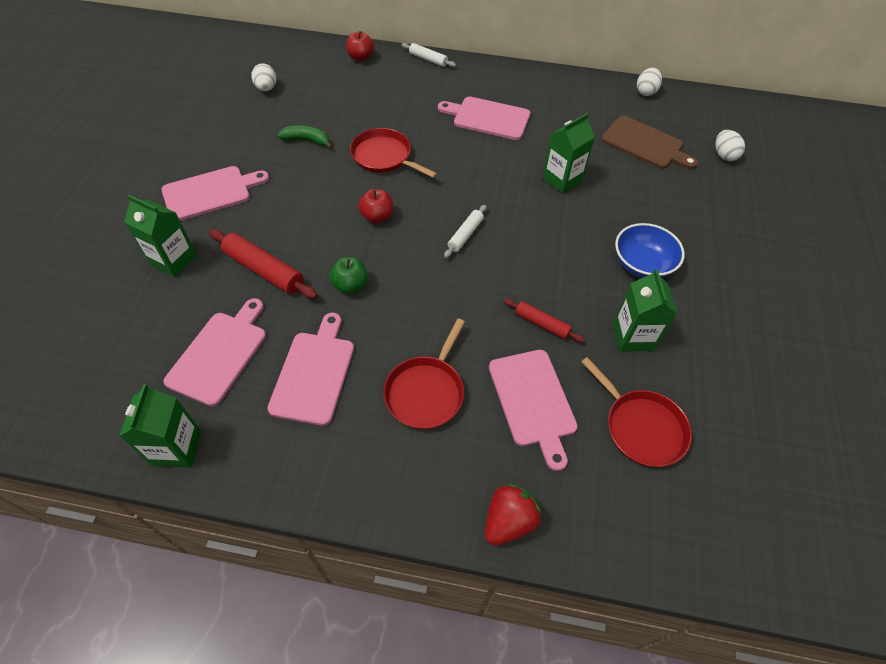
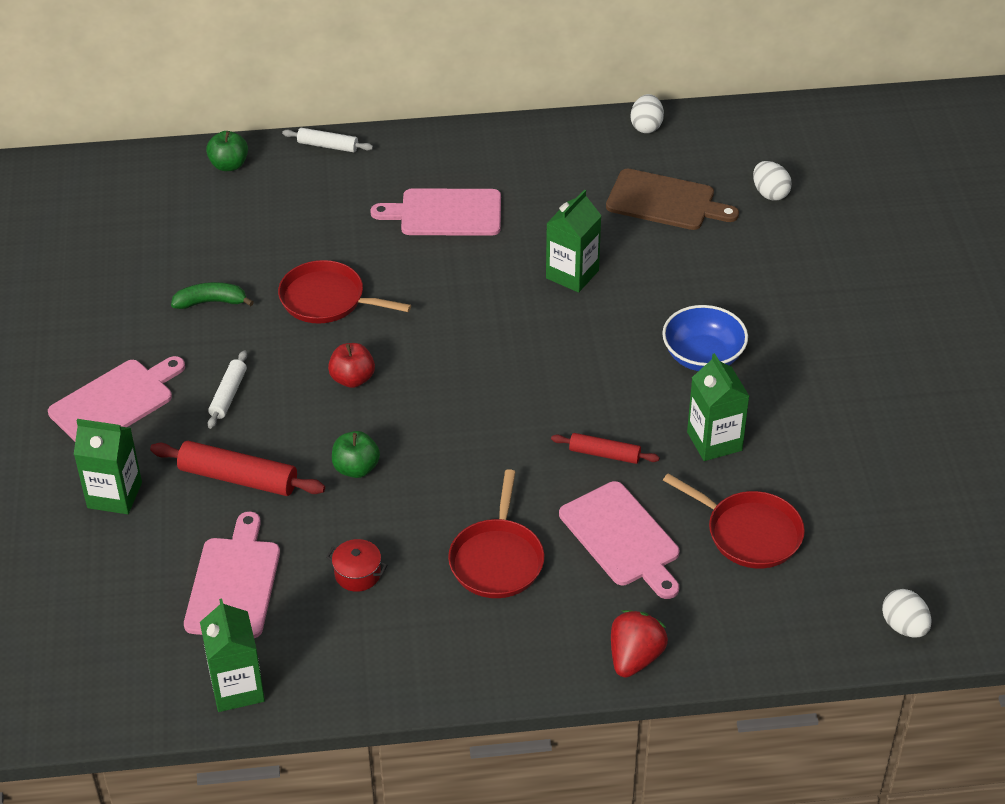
camera: 15 degrees left, 10 degrees down
white egg [251,63,276,91] -> white egg moved to [882,589,932,638]
pink cutting board [267,313,354,426] -> red pot [326,539,388,592]
red apple [346,31,374,62] -> green apple [206,131,248,171]
white rolling pin [444,205,487,258] -> white rolling pin moved to [208,350,247,429]

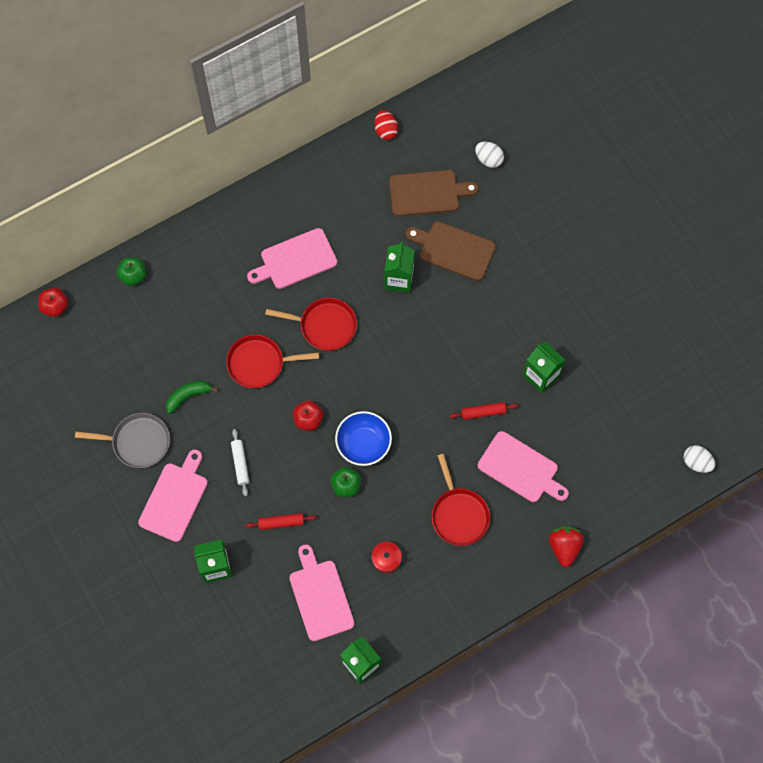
camera: 25 degrees left, 25 degrees up
red rolling pin [150,441,325,496] -> red rolling pin [246,513,317,530], size x0.60
white rolling pin [282,128,373,152] -> none
white egg [631,94,664,133] -> red egg [374,110,398,140]
blue bowl [662,305,748,371] -> blue bowl moved to [335,411,392,466]
red pan [663,473,805,568] -> red pan moved to [265,298,357,351]
none -> red apple [38,288,68,317]
none -> grey pan [75,413,170,468]
none -> brown cutting board [406,221,496,281]

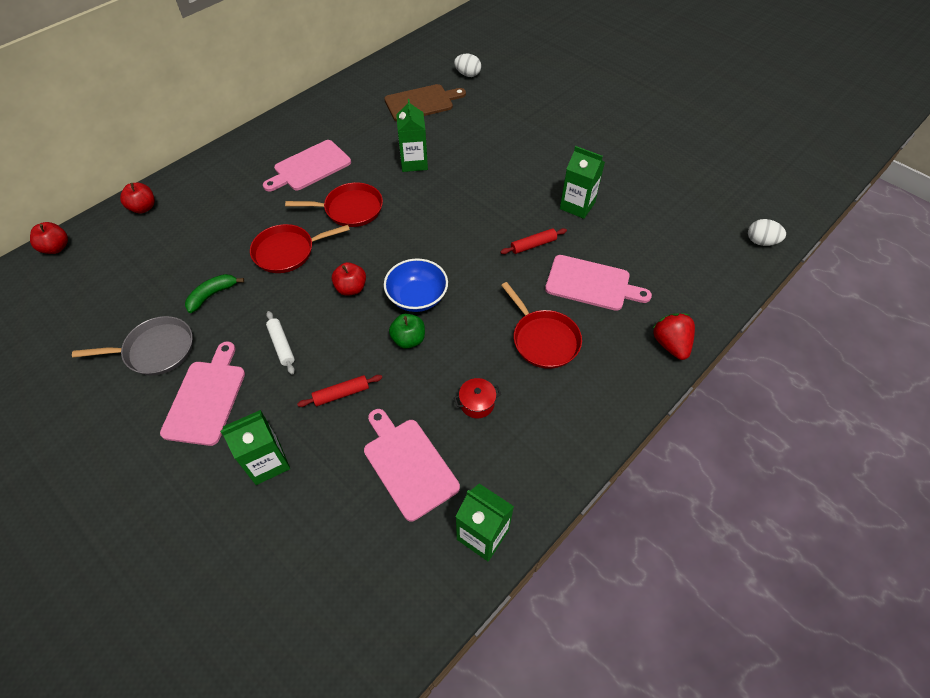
camera: 15 degrees left, 15 degrees down
green apple [117,257,146,286] -> red apple [120,183,155,213]
red egg [374,110,398,140] -> none
brown cutting board [406,221,496,281] -> none

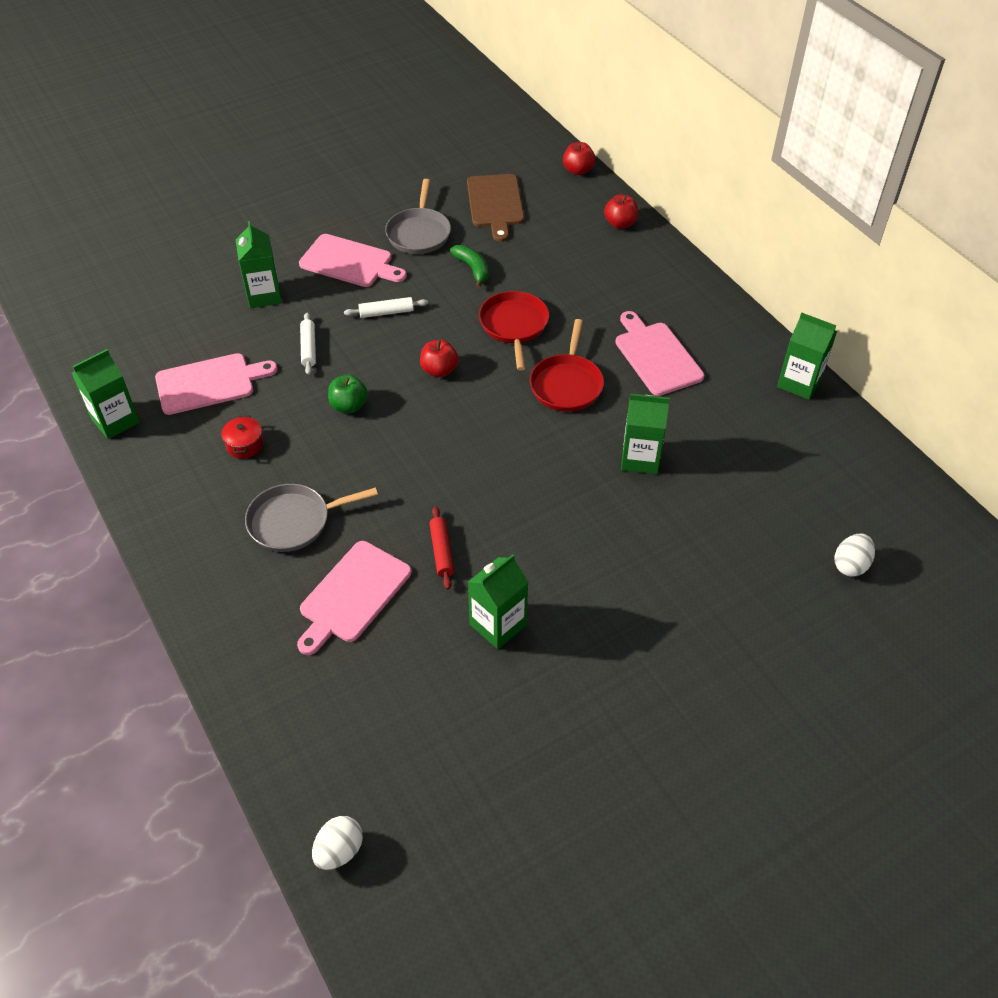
camera: 105 degrees right, 5 degrees down
red rolling pin [297,375,382,407] -> white rolling pin [300,312,316,375]
brown cutting board [384,84,466,122] -> brown cutting board moved to [467,174,524,242]
blue bowl [384,259,448,312] -> none
red pan [501,282,582,369] -> grey pan [245,484,378,552]
red strawberry [653,313,695,360] -> none
none -> green carton [777,313,837,400]

